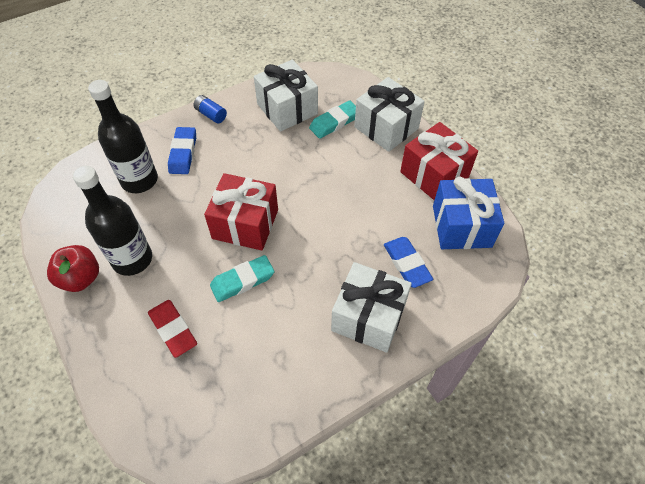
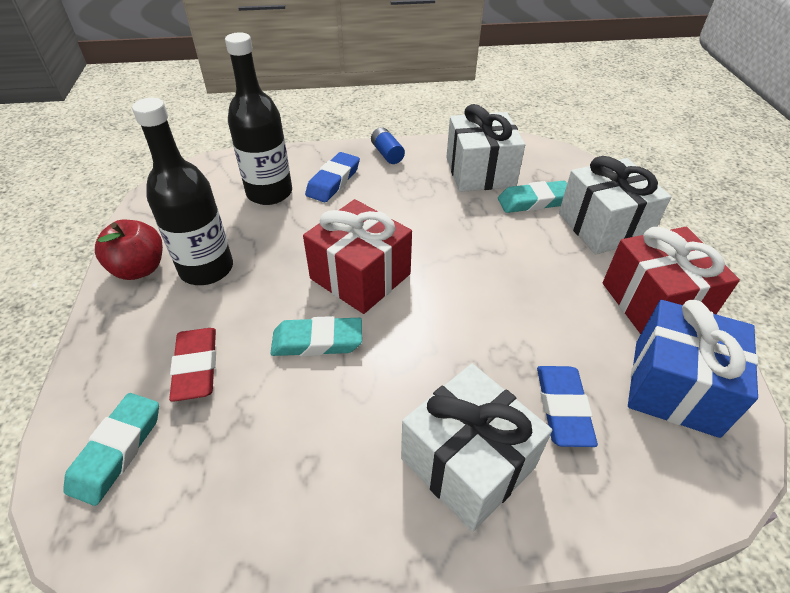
camera: 25 degrees right, 10 degrees down
none -> turquoise eraser [63,393,159,506]

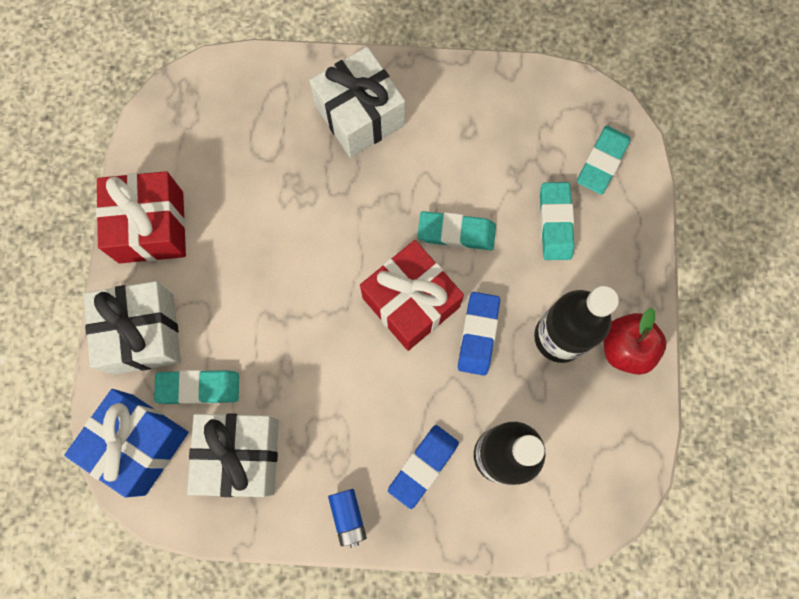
camera: 170 degrees left, 30 degrees up
red eraser [169,328,216,402] -> turquoise eraser [540,182,574,260]
blue eraser [537,366,598,447] -> blue eraser moved to [458,292,500,376]
blue gift [628,299,758,438] -> blue gift moved to [64,389,189,498]

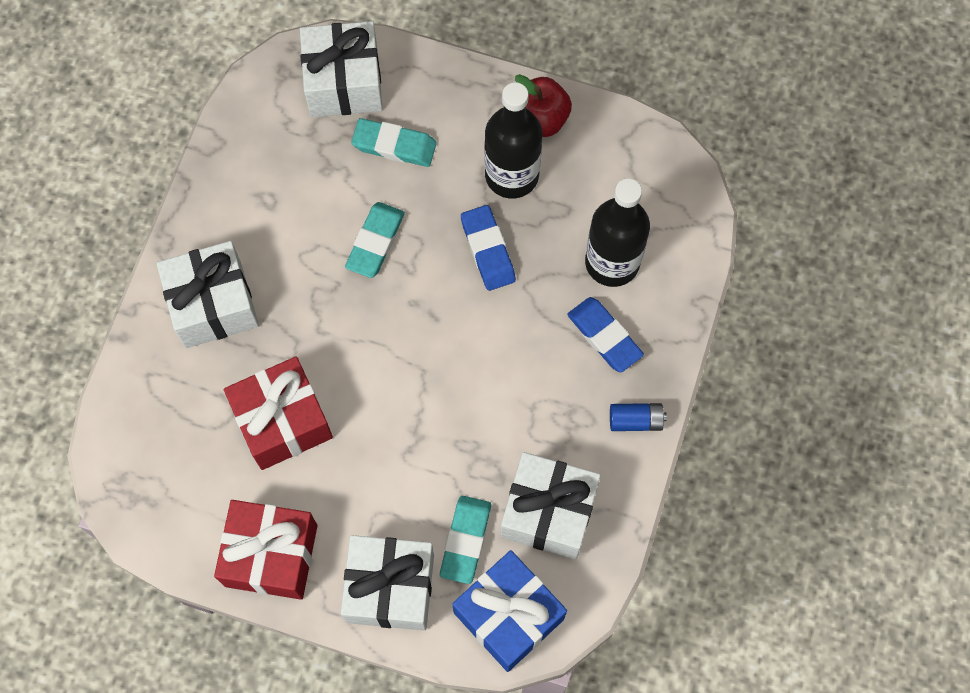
camera: 75 degrees left, 5 degrees down
red gift [360,240,464,351] -> red gift moved to [224,357,333,470]
blue eraser [458,292,500,376] -> blue eraser turned 45 degrees clockwise [461,205,516,291]
turquoise eraser [577,126,631,195] -> white gift [300,21,383,117]

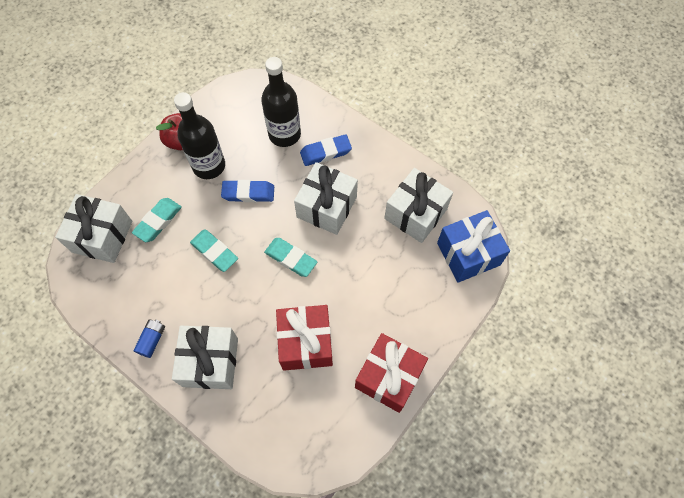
camera: 70 degrees left, 5 degrees down
white gift [341,535,434,631] -> white gift moved to [294,162,358,235]
turquoise eraser [440,496,491,584] -> turquoise eraser moved to [264,238,317,277]
blue battery [610,403,667,431] -> blue battery moved to [133,320,165,358]

